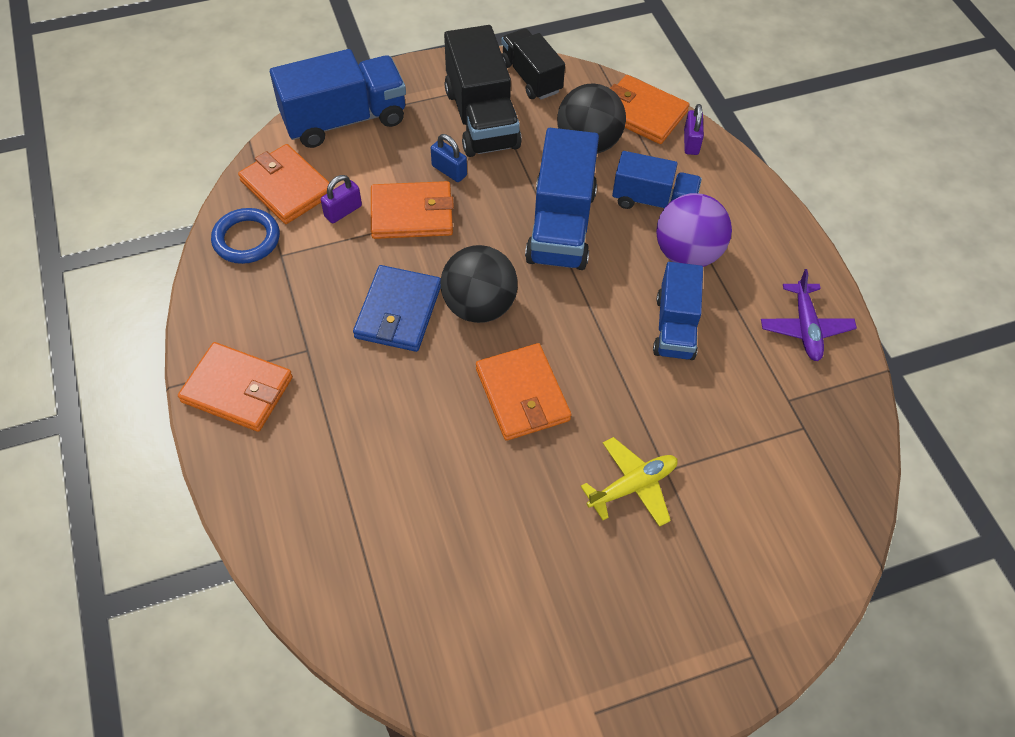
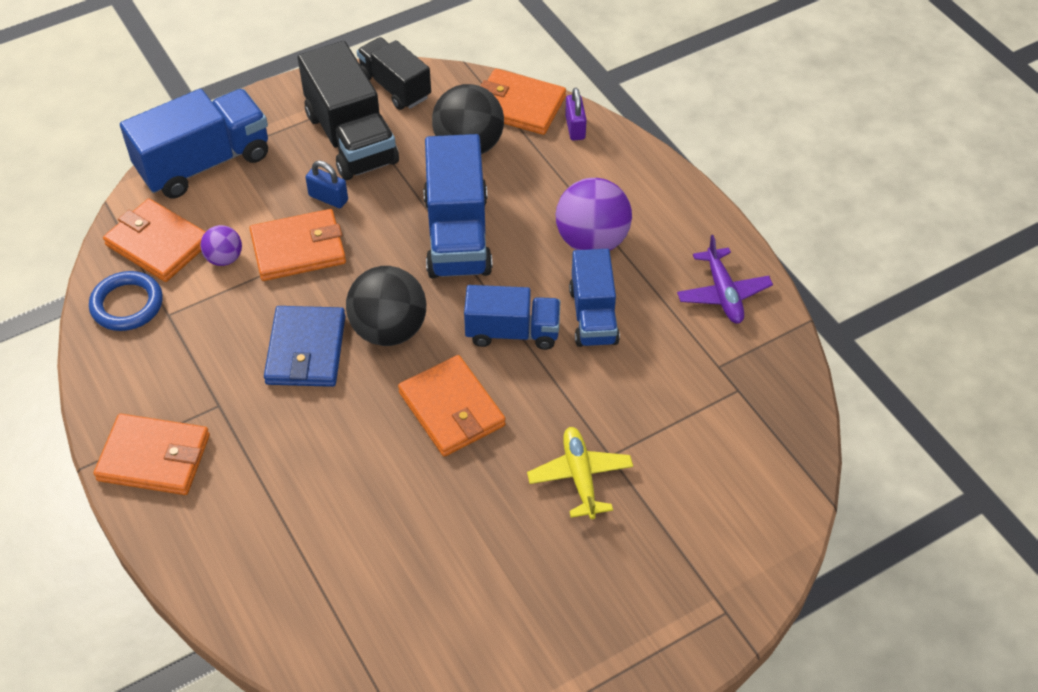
camera: 10 degrees left, 5 degrees down
purple padlock [321,175,362,223] -> purple ball [200,225,242,266]
yellow plane [581,437,678,527] -> yellow plane turned 60 degrees counterclockwise [527,427,633,519]
blue truck [612,151,702,209] -> blue truck moved to [464,285,560,350]

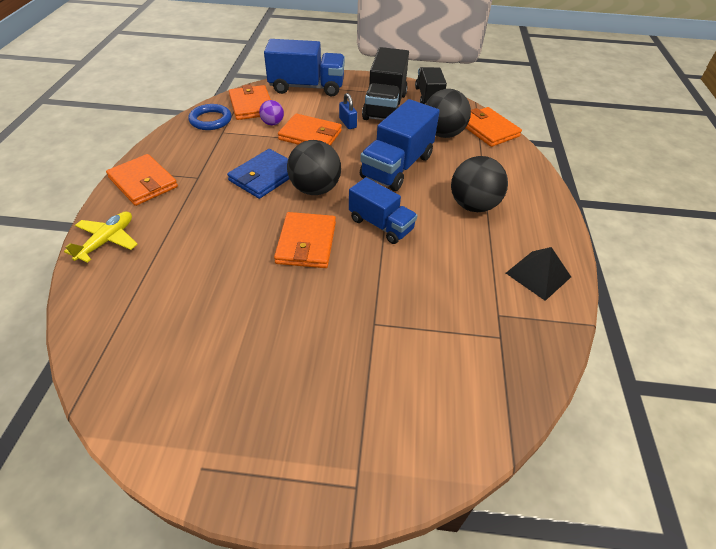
camera: 35 degrees right, 5 degrees down
yellow plane [527,427,633,519] -> yellow plane moved to [64,212,138,263]
purple ball [555,178,632,250] -> black ball [451,156,508,212]
purple padlock [565,88,587,141] -> none
blue truck [569,249,620,347] -> none
purple plane [677,235,773,324] -> black pyramid [506,247,571,301]

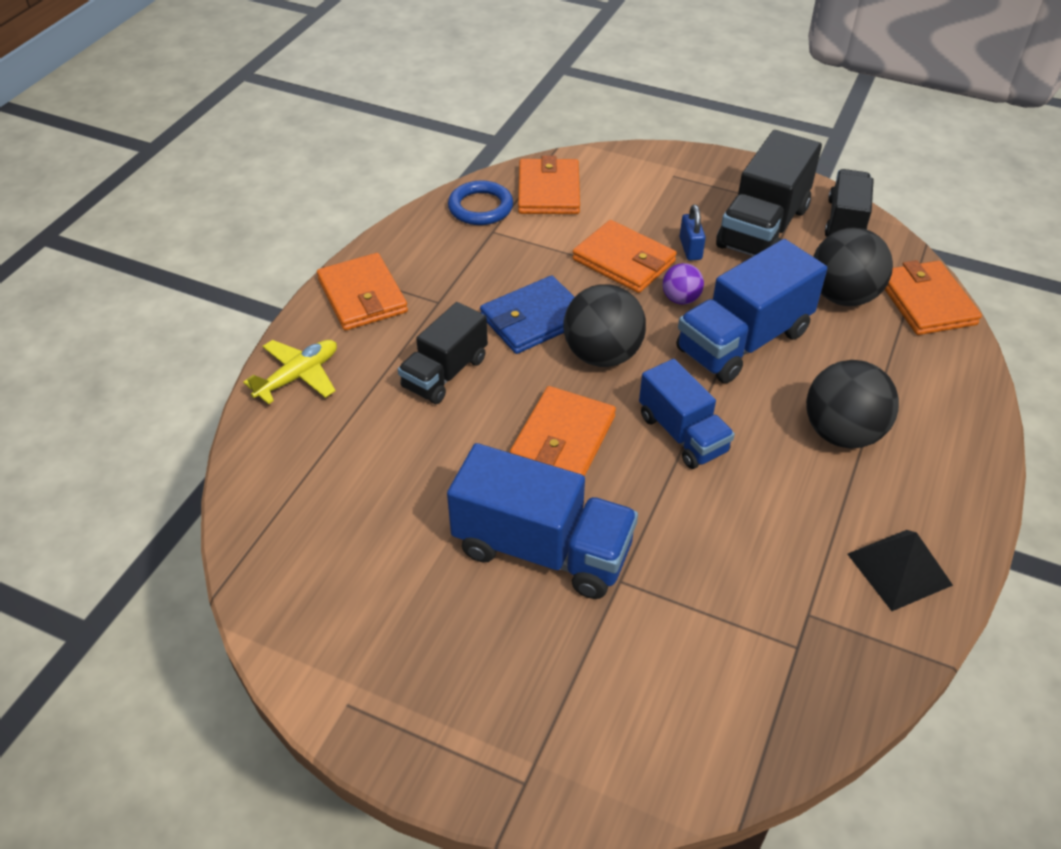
camera: 20 degrees right, 0 degrees up
purple ball [259,100,284,125] -> purple ball moved to [663,263,704,305]
blue truck [264,39,345,97] -> blue truck moved to [447,443,638,599]
none -> black truck [398,302,488,404]

